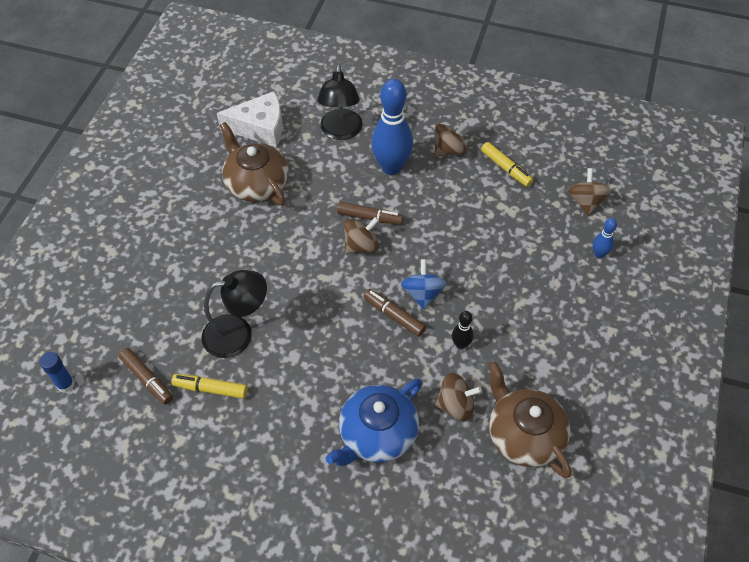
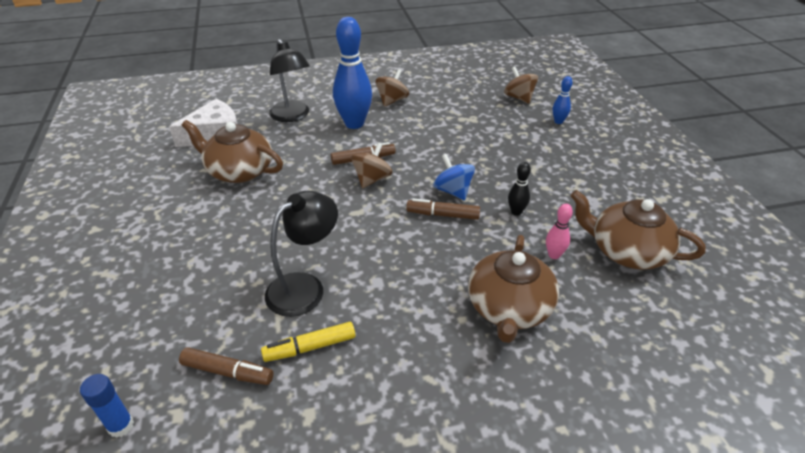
camera: 30 degrees left, 15 degrees down
blue teapot [326,378,422,466] -> brown teapot [468,235,559,343]
brown spinning top [435,373,482,421] -> pink bowling pin [546,204,573,259]
yellow marker [481,142,533,187] -> none

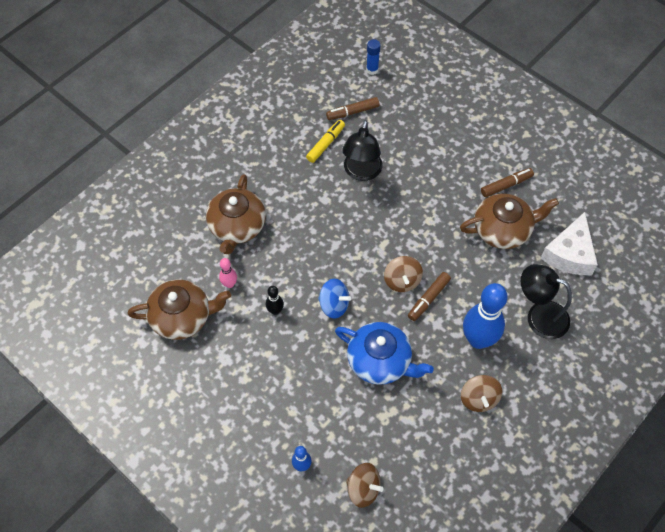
camera: 145 degrees right, 20 degrees up
brown marker [406,198,480,220] -> brown marker moved to [481,168,534,197]
brown teapot [468,235,559,343] -> brown teapot turned 150 degrees counterclockwise [206,174,266,254]
none -> blue teapot [335,322,434,385]

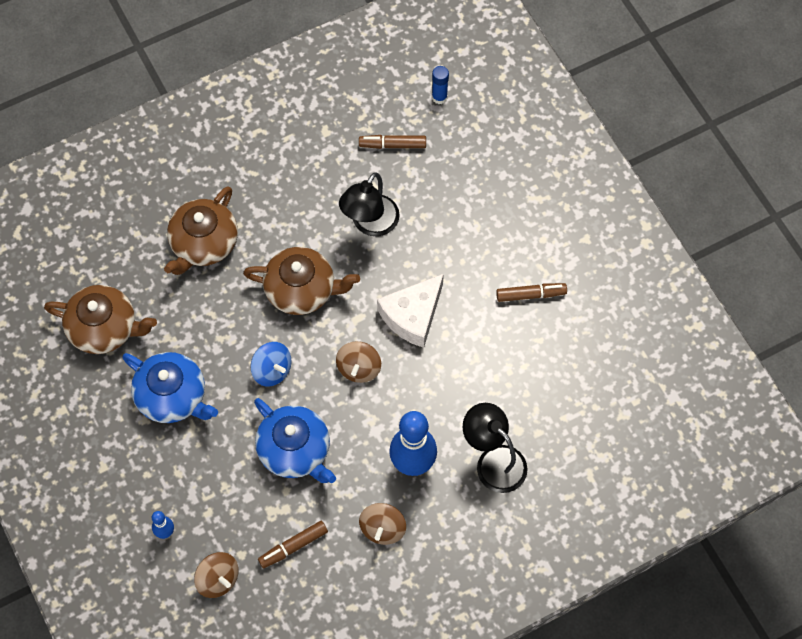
camera: 20 degrees right, 5 degrees up
pink bowling pin [219,258,237,288] -> none
black bowling pin [266,286,284,315] -> none
yellow marker [306,120,345,163] -> none
brown marker [408,272,451,321] -> brown marker moved to [258,521,328,568]
brown teapot [460,193,559,249] -> brown teapot moved to [243,247,360,315]
white cheese [541,212,598,275] -> white cheese moved to [377,274,444,348]
none -> blue teapot [122,352,218,423]

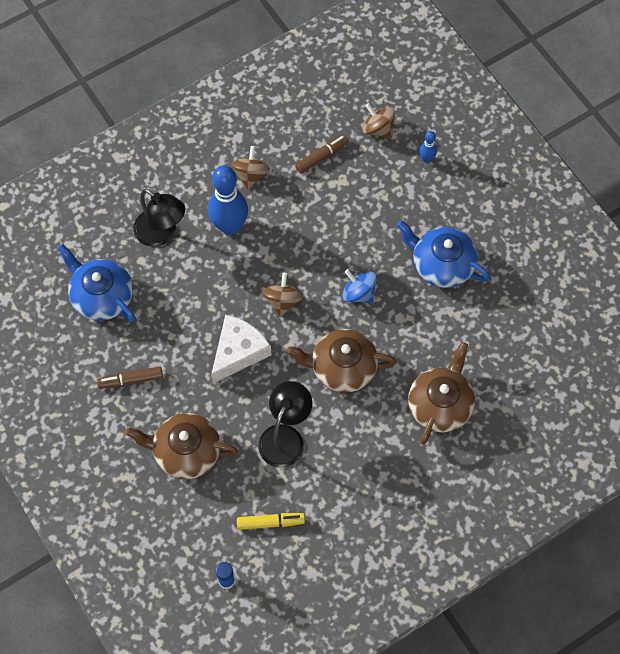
camera: 175 degrees right, 0 degrees up
brown teapot [44,285,157,354] -> brown teapot moved to [125,413,238,479]
blue teapot [254,398,336,483] -> blue teapot moved to [57,244,136,322]
brown marker [359,135,426,149] -> yellow marker [237,513,305,530]

